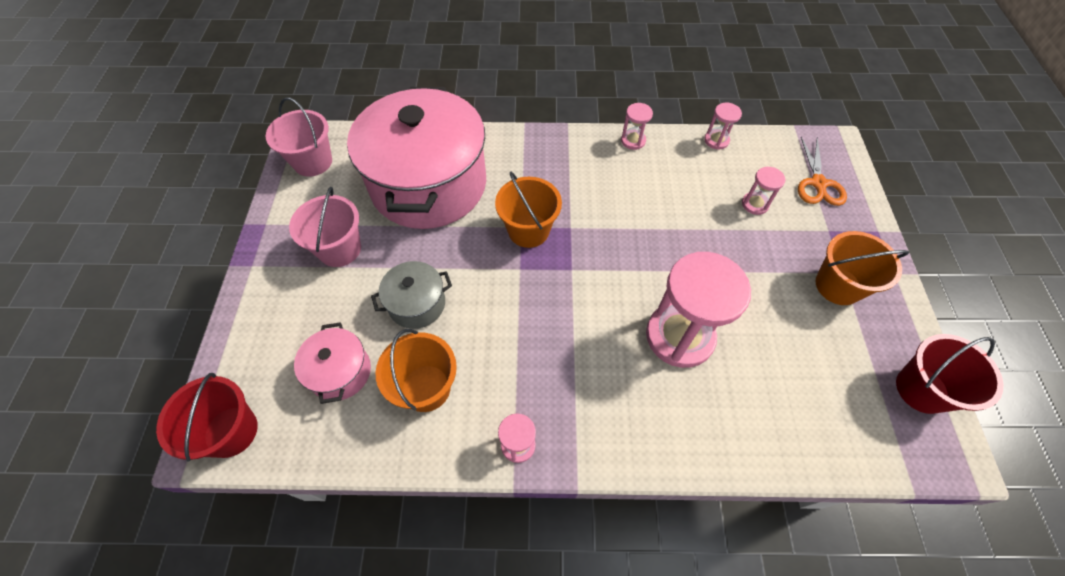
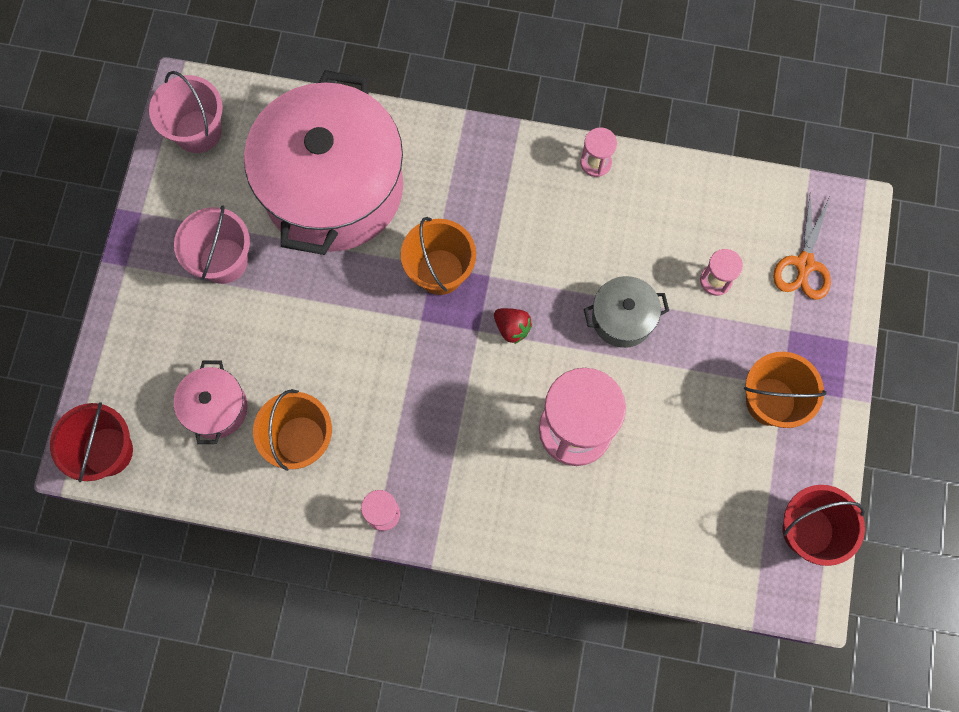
camera: 10 degrees right, 15 degrees up
grey pot [371,261,452,329] -> grey pot moved to [584,276,669,348]
pink hourglass [704,103,742,150] -> none
none -> red strawberry [494,308,532,344]

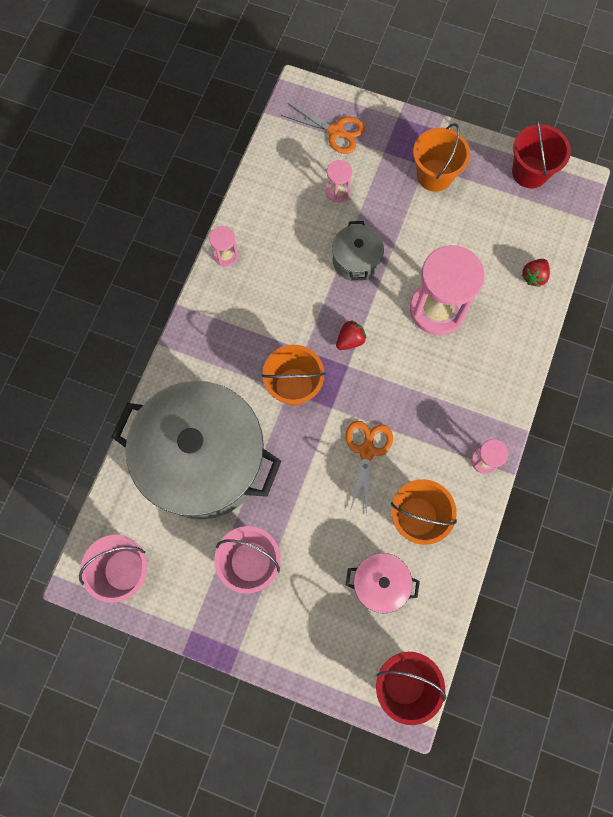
camera: 80 degrees left, 0 degrees up
pink pot [244,70,403,255] -> grey pot [112,381,281,519]
none -> orange scissors [345,421,393,516]
none -> red strawberry [522,259,550,287]

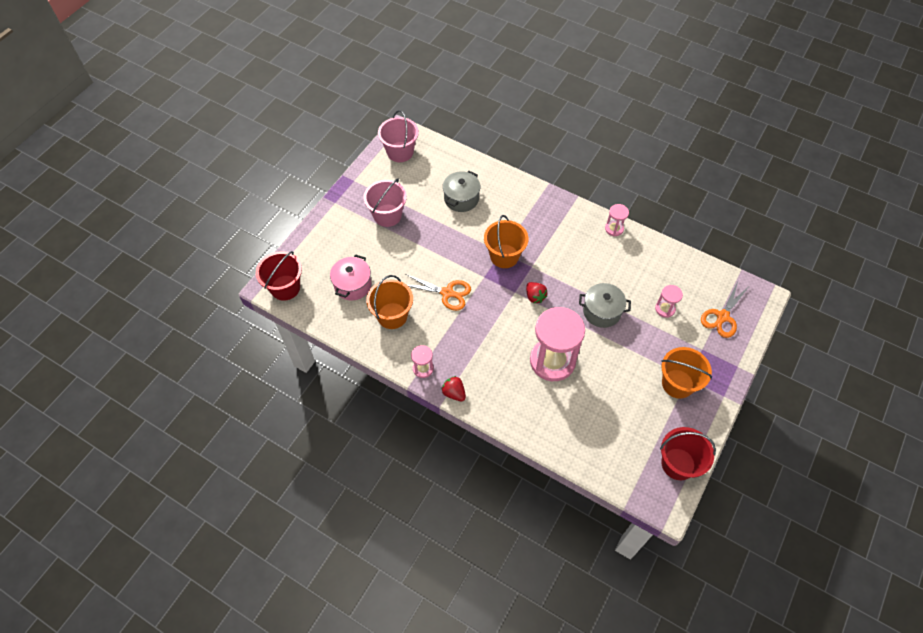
camera: 100 degrees right, 15 degrees down
grey pot [112,381,281,519] -> grey pot [443,171,480,212], size x0.43
red strawberry [522,259,550,287] -> red strawberry moved to [441,376,466,402]

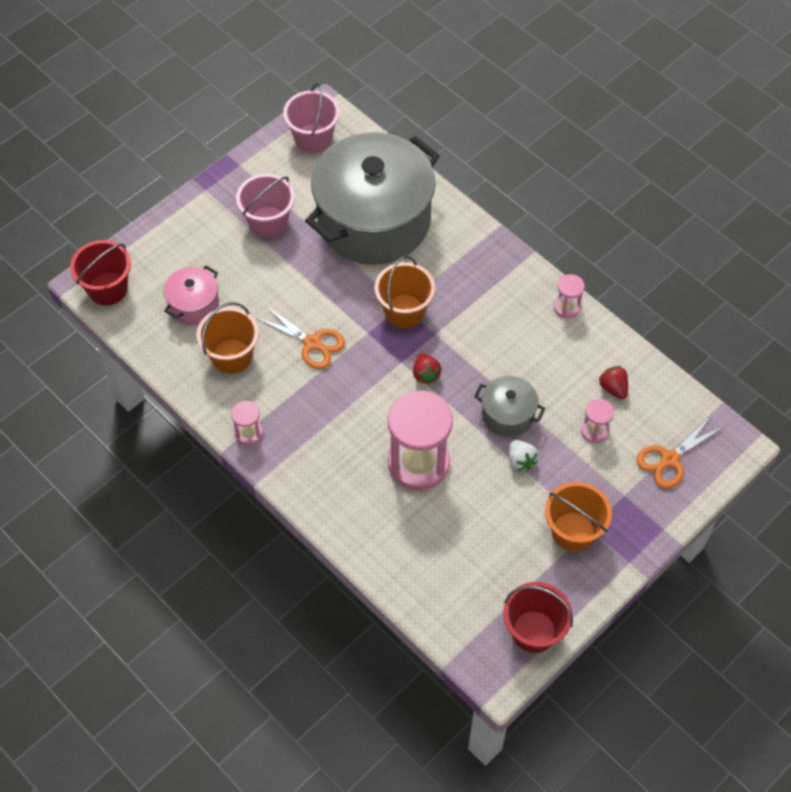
camera: 15 degrees right, 0 degrees up
red strawberry [441,376,466,402] -> red strawberry moved to [599,366,628,399]
grey pot [443,171,480,212] -> grey pot [305,132,440,265], size x2.32
none -> white strawberry [509,440,538,471]

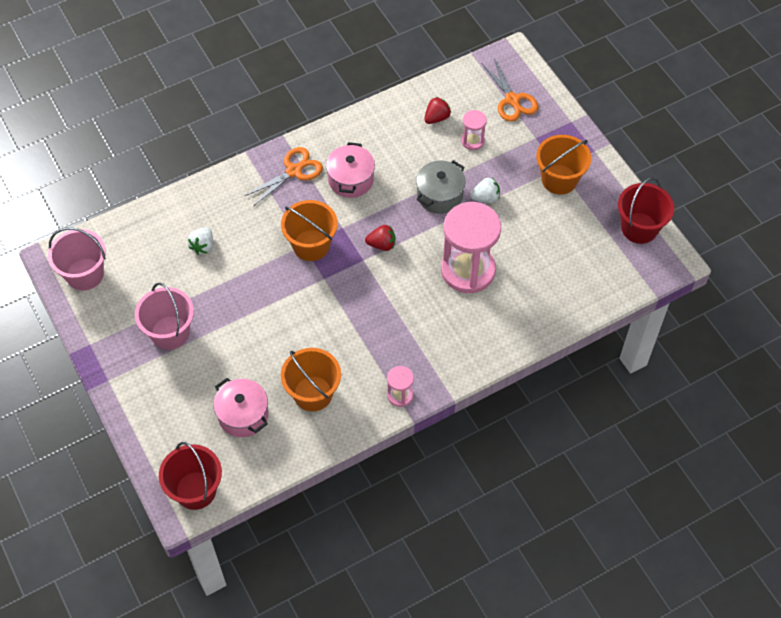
camera: 75 degrees left, 0 degrees up
orange scissors [256,306,345,369] -> orange scissors moved to [245,147,323,206]
grey pot [305,132,440,265] -> white strawberry [187,227,213,255]
pink hourglass [554,274,585,318] -> none
red strawberry [599,366,628,399] -> red strawberry turned 150 degrees clockwise [424,97,451,124]
none -> pink pot [326,142,375,198]

